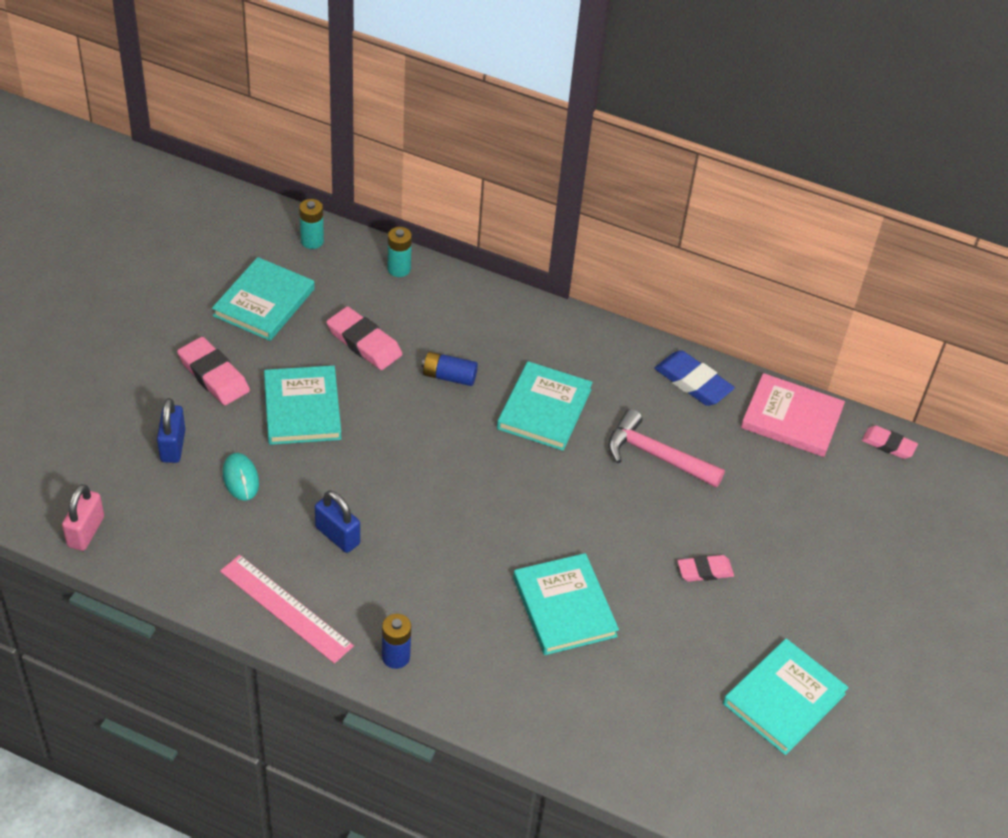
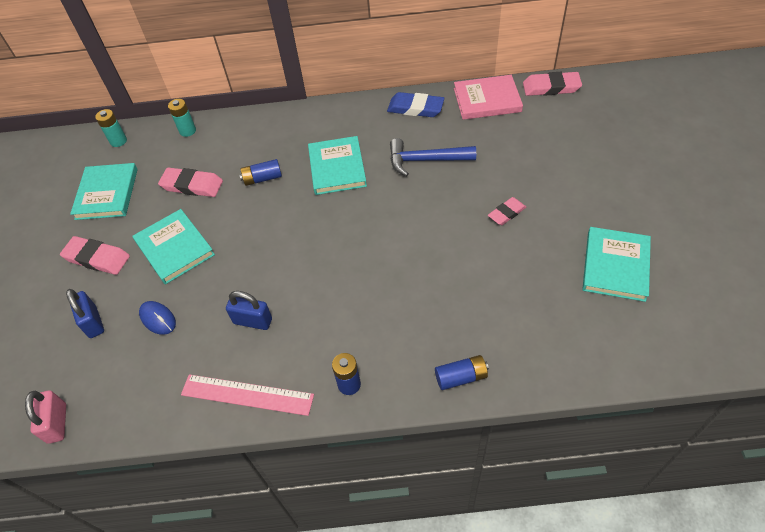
camera: 20 degrees left, 5 degrees up
turquoise mouse [223,453,259,501] -> blue mouse [139,301,176,335]
turquoise book [513,553,619,655] -> none
pink hammer [608,409,725,488] -> blue hammer [390,138,476,176]
pink eraser [862,426,918,459] -> pink eraser [523,72,582,96], size x1.57
none -> blue battery [435,355,489,390]

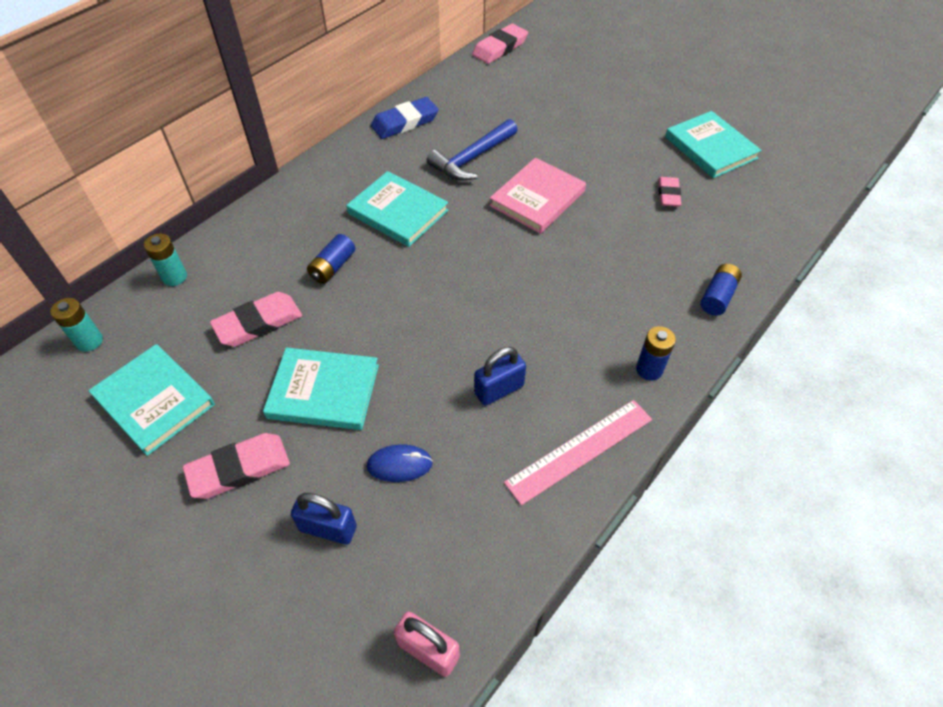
camera: 50 degrees left, 0 degrees up
pink book [454,75,523,120] -> pink book moved to [489,157,586,234]
pink eraser [488,197,526,225] -> pink eraser moved to [659,177,681,207]

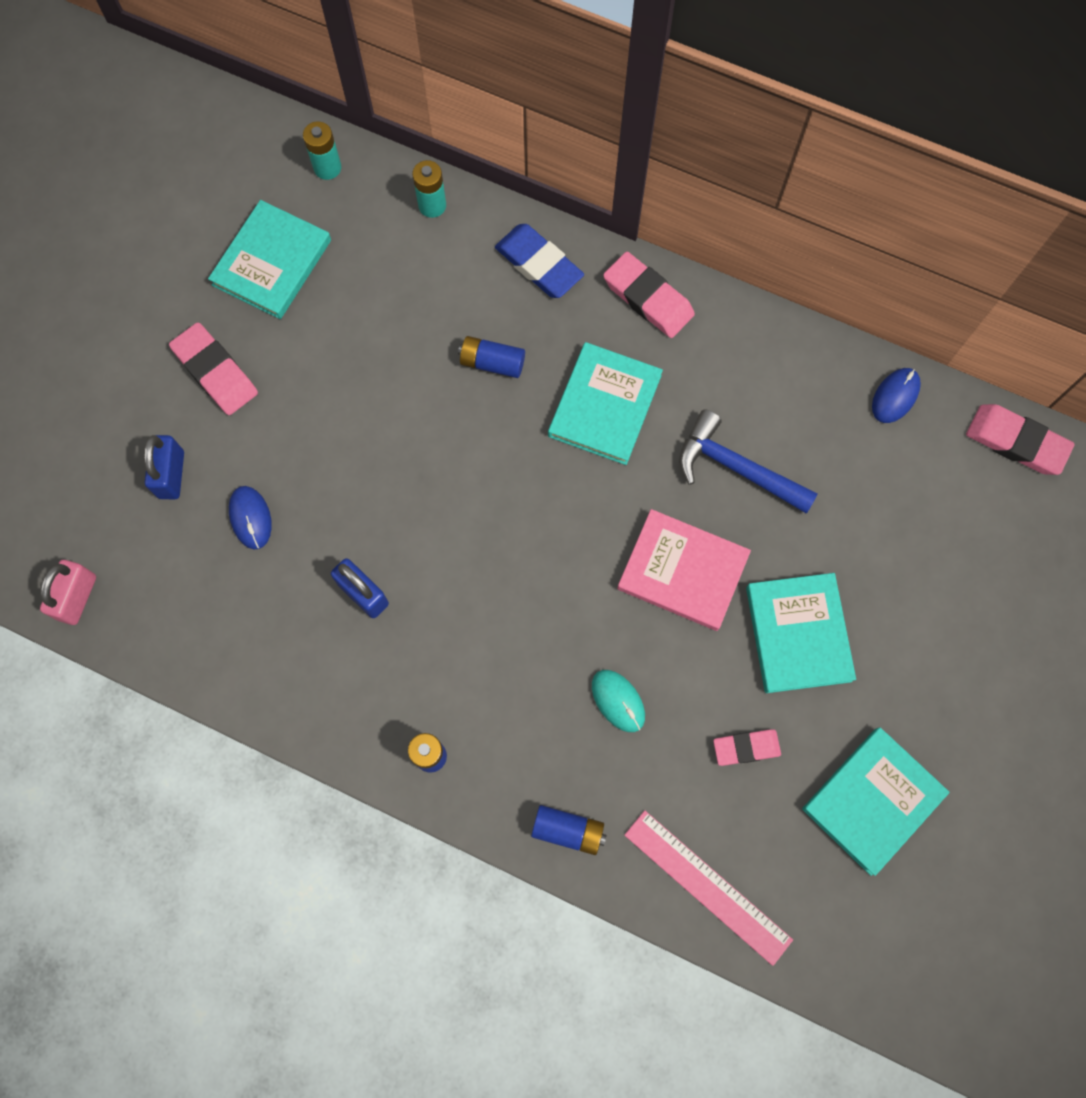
camera: 75 degrees right, 20 degrees up
pink eraser [210,292,302,347] -> pink eraser moved to [603,252,695,338]
turquoise book [263,347,379,430] -> turquoise book moved to [746,573,856,693]
blue eraser [371,97,439,139] -> blue eraser moved to [495,224,584,298]
pink ruler [504,400,652,505] -> pink ruler moved to [625,811,793,966]
none -> turquoise mouse [592,670,645,732]
none -> blue mouse [872,368,921,423]

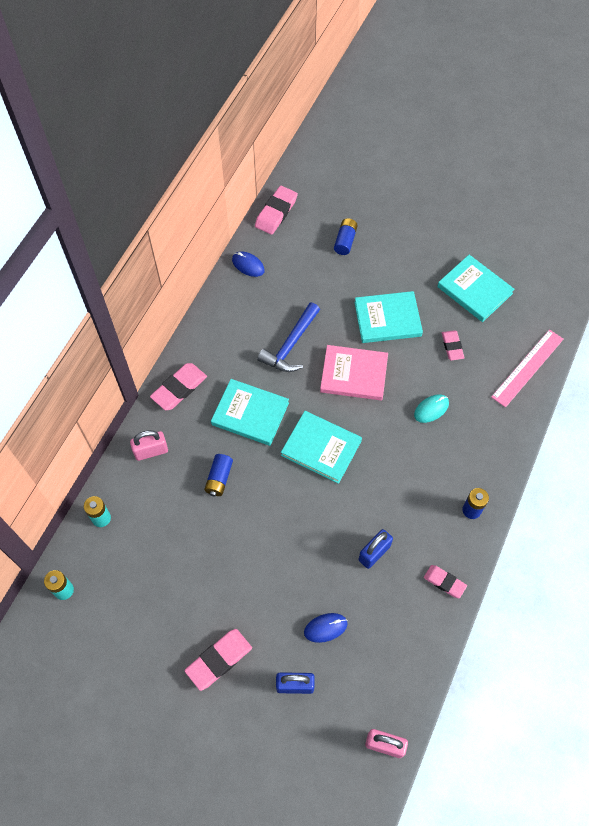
camera: 90 degrees left, 10 degrees down
turquoise book [208,200,331,319] -> turquoise book moved to [281,411,362,484]
blue eraser [495,224,584,298] -> pink padlock [130,430,168,461]
blue battery [531,805,607,855] -> blue battery moved to [334,218,358,255]
pink book [617,509,751,631] -> pink book turned 75 degrees clockwise [320,345,388,401]
none -> pink eraser [424,565,467,598]

